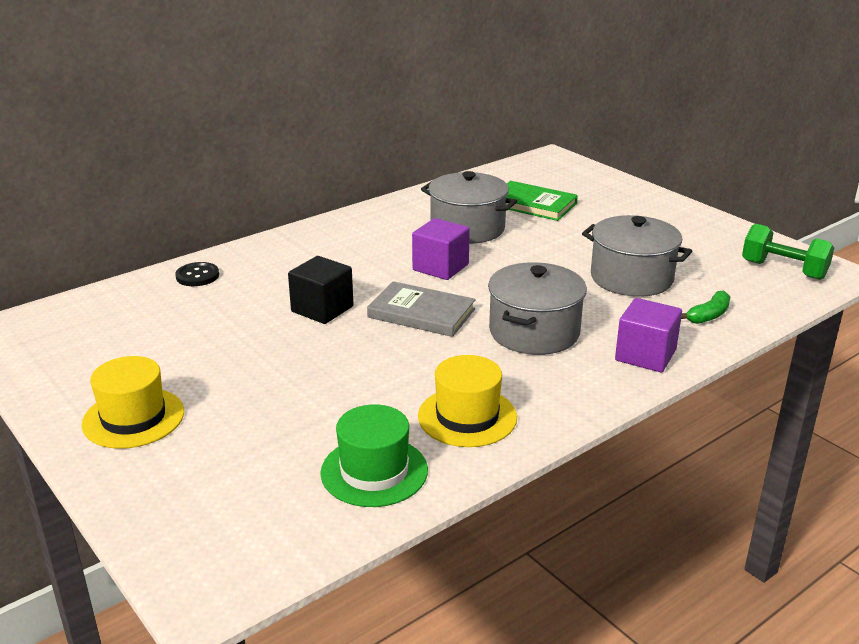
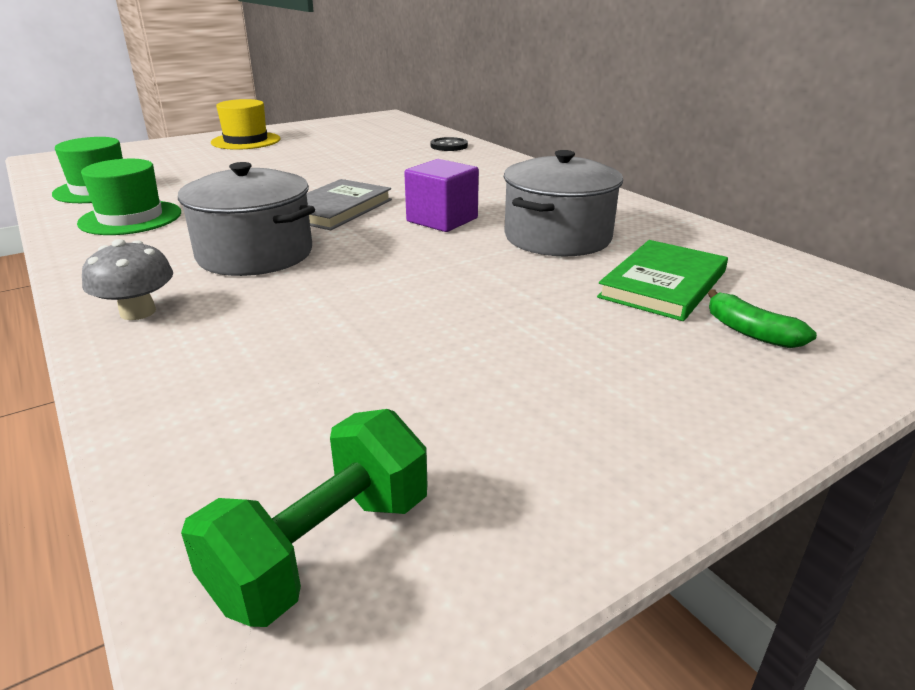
camera: 95 degrees right, 0 degrees up
black cube [288,256,354,324] -> none
yellow hat [418,355,517,447] -> green hat [77,159,181,235]
grey pot [582,215,692,297] -> none
purple cube [615,298,682,372] -> grey mushroom [82,239,173,320]
green banana [681,291,730,324] -> green banana moved to [708,289,817,348]

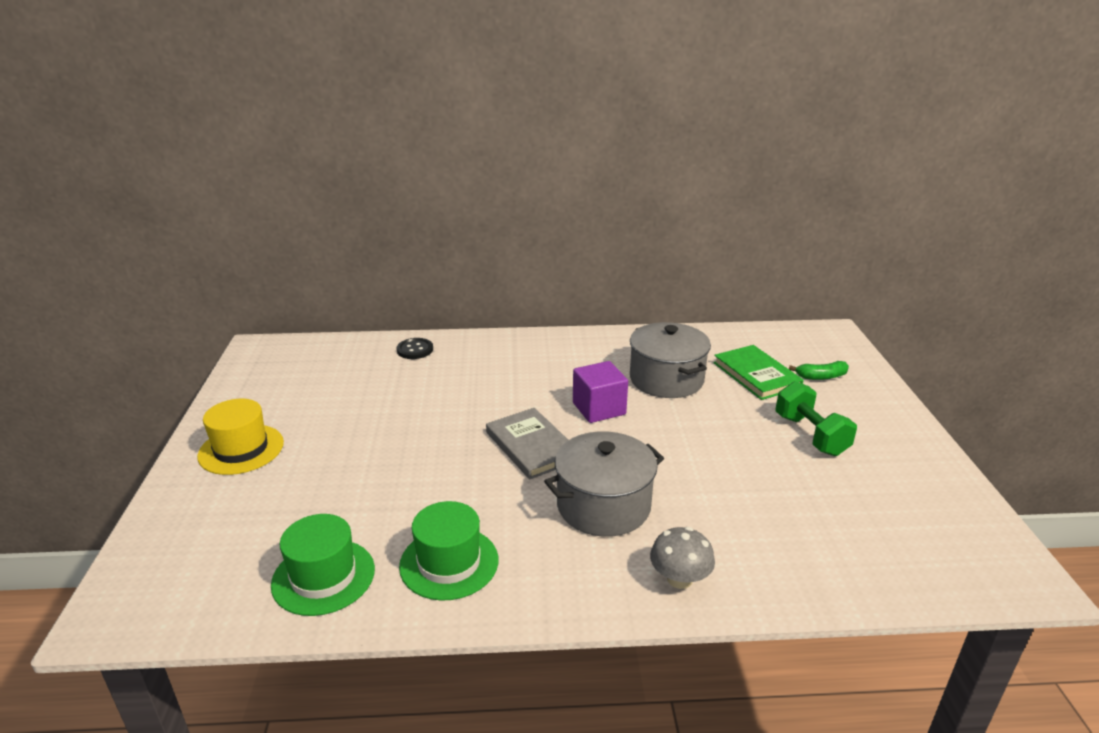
camera: 60 degrees left, 0 degrees up
green dumbbell [181,409,427,627] -> green dumbbell moved to [775,381,857,456]

